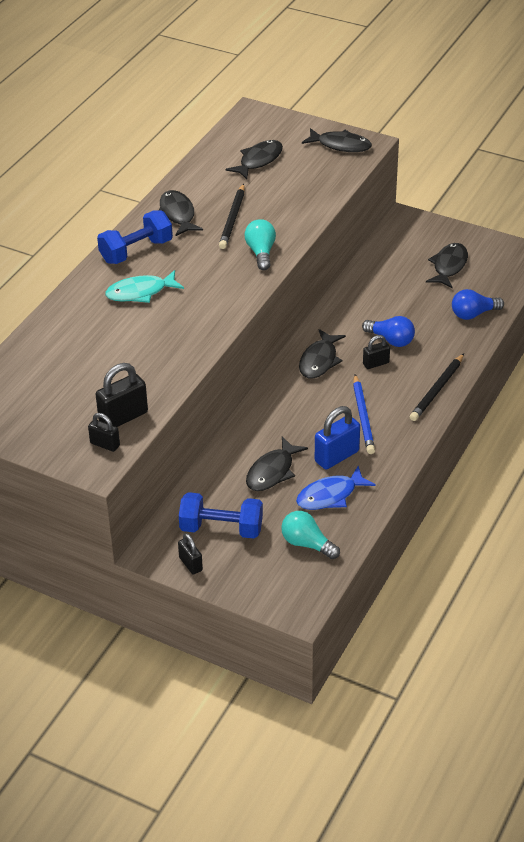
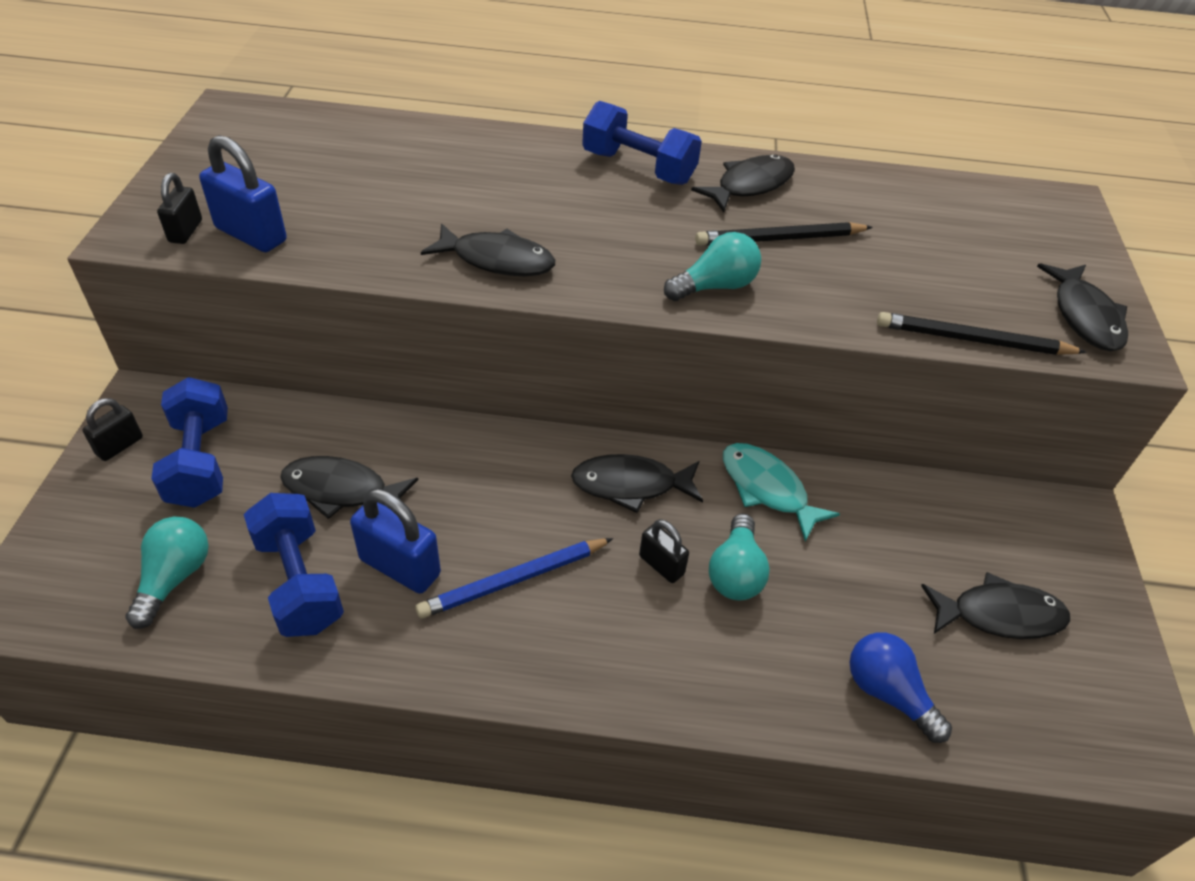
camera: 65 degrees right, 5 degrees up
black padlock [96,363,148,427] -> blue padlock [199,135,287,252]
turquoise fish [105,270,184,303] -> turquoise fish moved to [723,443,840,542]
black fish [225,140,283,179] -> black fish moved to [421,223,555,276]
blue fish [296,466,376,510] -> blue dumbbell [244,493,344,637]
blue light bulb [362,316,415,347] -> turquoise light bulb [709,514,770,601]
black pencil [410,353,464,421] -> black pencil moved to [877,312,1087,355]

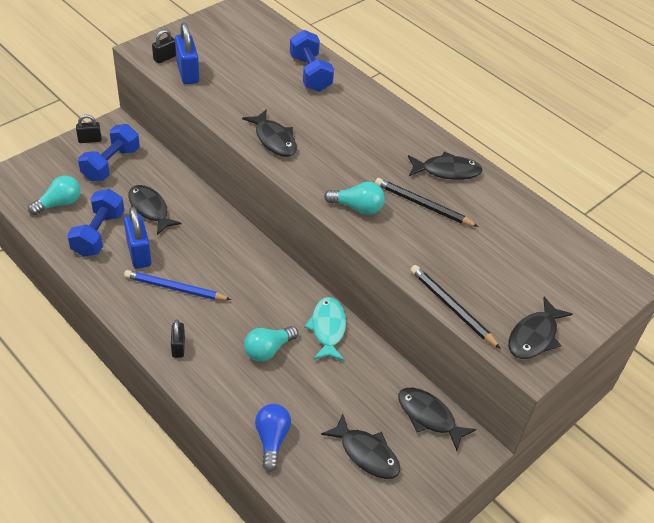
camera: 40 degrees right, 0 degrees up
black fish [571,454,703,513] -> black fish moved to [398,387,476,451]
blue dumbbell [582,101,702,185] -> blue dumbbell moved to [290,30,334,92]
black padlock [639,519,689,583] -> black padlock moved to [171,319,185,358]

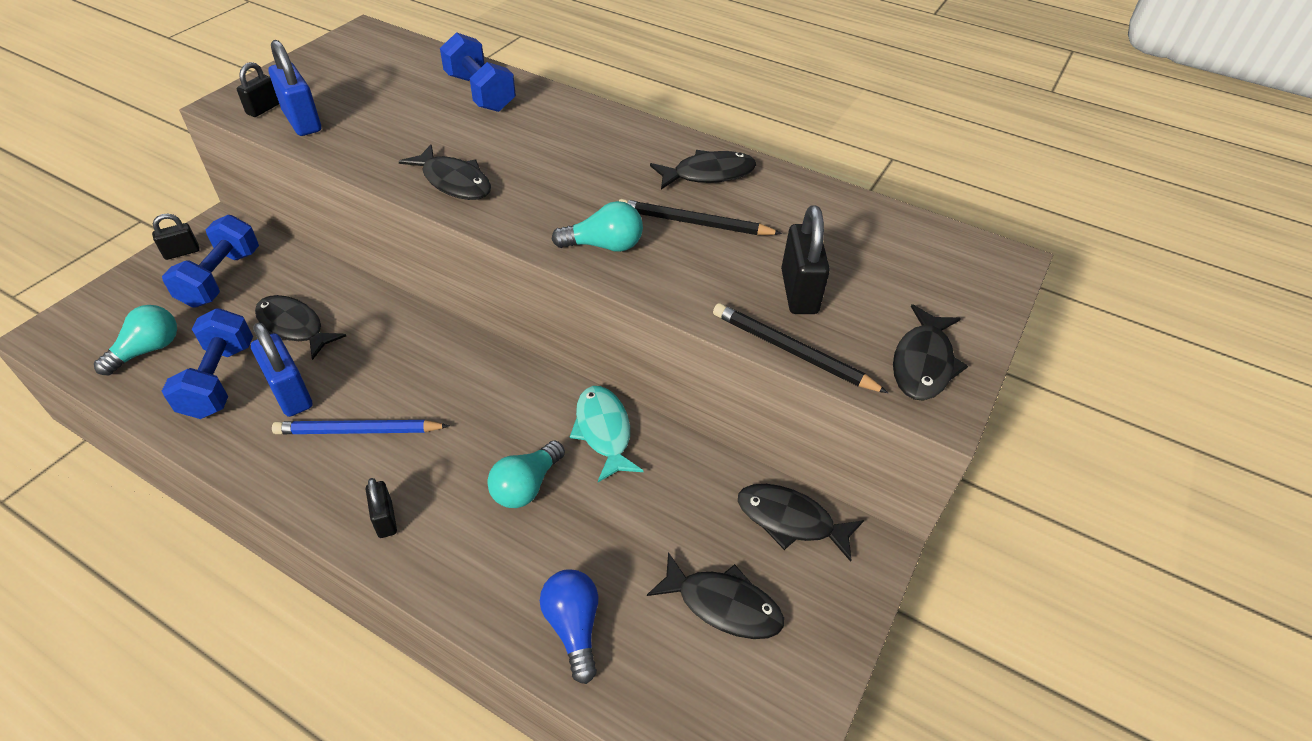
camera: 15 degrees left, 0 degrees up
none -> black padlock [781,205,830,314]

